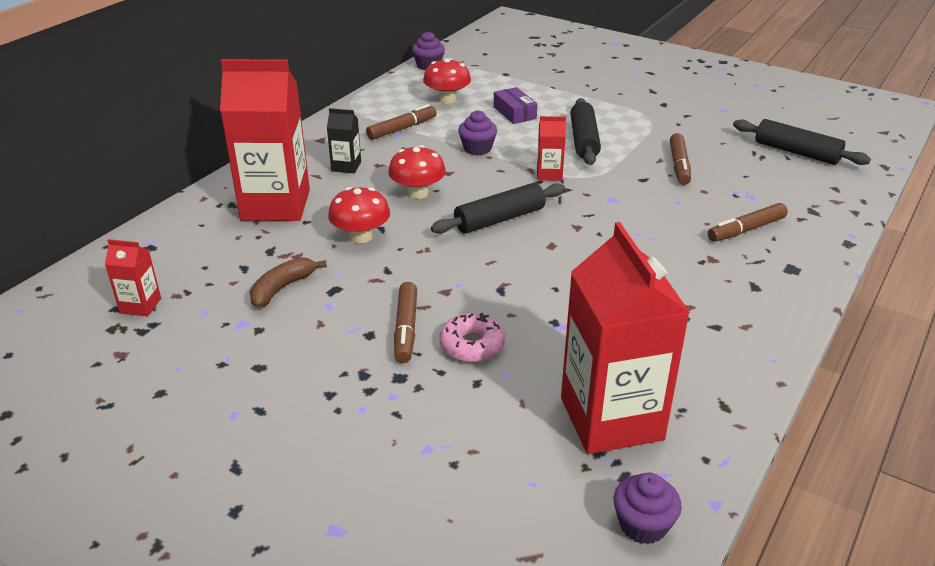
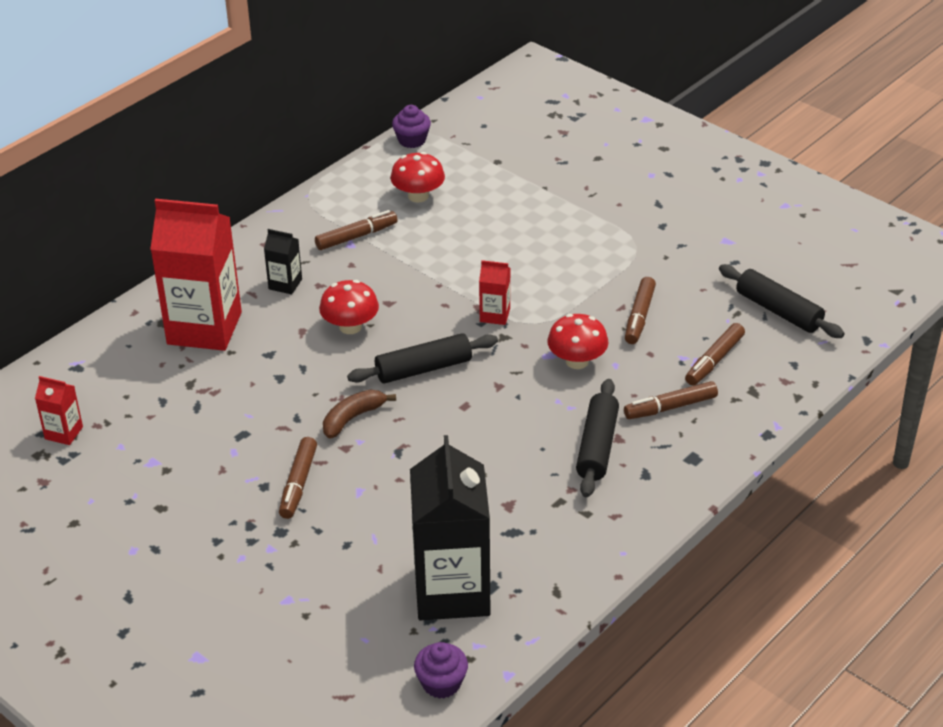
camera: 10 degrees right, 5 degrees up
brown banana [250,257,327,308] -> brown banana moved to [323,390,396,438]
red mushroom [328,187,390,243] -> red mushroom moved to [547,314,609,369]
pink donut [439,313,505,363] -> none
purple cupcake [458,110,497,155] -> none
purple box [494,87,537,124] -> none
red carton [561,222,690,454] -> black carton [410,435,490,620]
black rolling pin [570,98,601,165] -> black rolling pin moved to [576,379,619,497]
none -> brown marker [685,323,745,386]

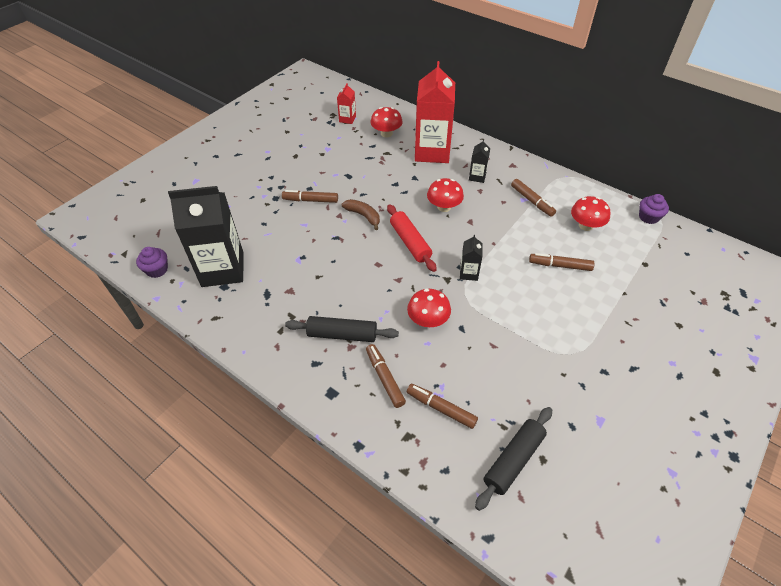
camera: 85 degrees right, 10 degrees up
black rolling pin [347,333,498,383] -> red rolling pin [387,204,437,272]
red carton [479,260,510,325] -> black carton [460,235,483,281]
brown marker [625,277,656,344] -> brown marker moved to [529,253,594,271]
none -> red mushroom [371,107,403,137]

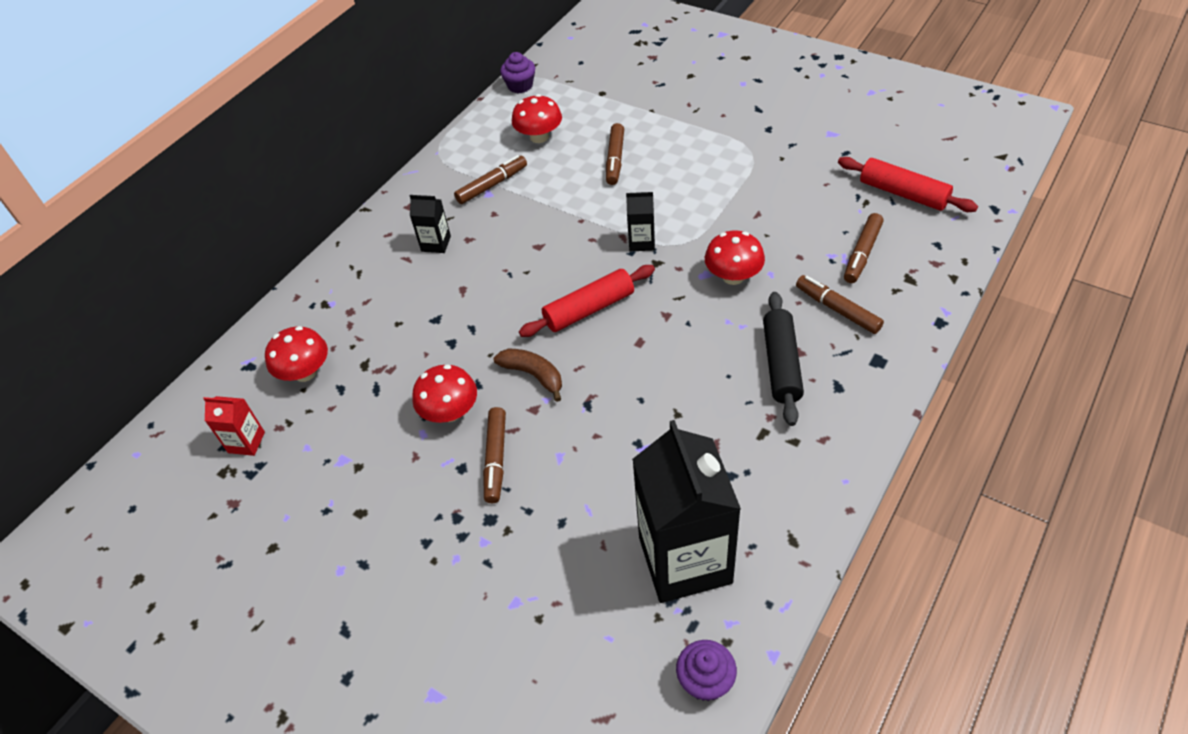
camera: 90 degrees left, 0 degrees up
brown banana [342,199,380,230] -> brown banana turned 90 degrees clockwise [493,348,562,402]
brown marker [366,344,406,408] -> brown marker turned 75 degrees clockwise [796,275,884,334]
red carton [415,61,455,163] -> none
red mushroom [427,178,464,212] -> red mushroom moved to [412,364,477,423]
black rolling pin [475,407,552,511] -> red rolling pin [838,157,978,212]

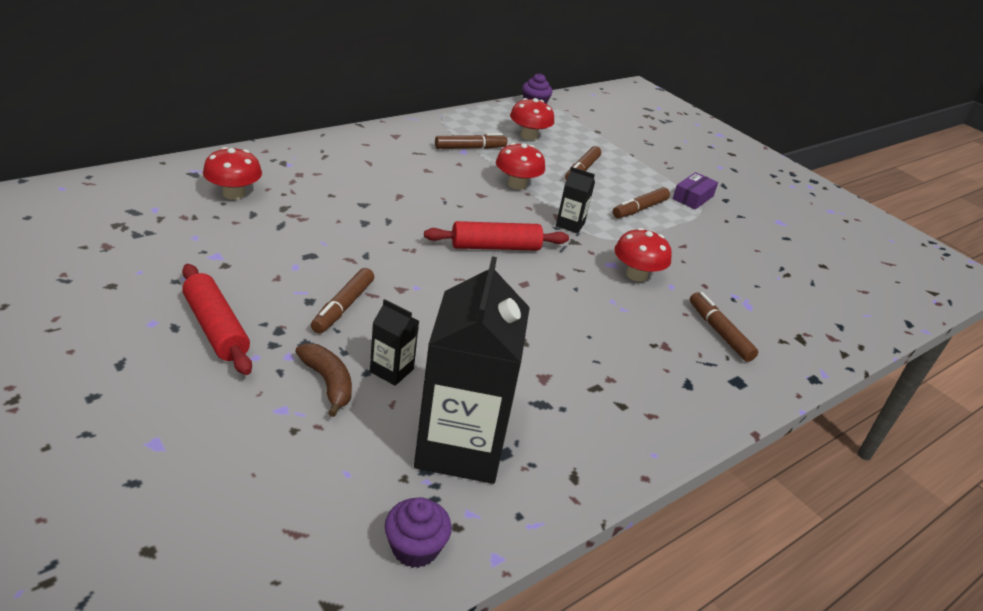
camera: 10 degrees right, 15 degrees down
red carton [203,396,265,456] -> none
black carton [410,195,451,253] -> black carton moved to [370,299,419,386]
red mushroom [412,364,477,423] -> red mushroom moved to [496,143,545,190]
brown banana [493,348,562,402] -> brown banana moved to [295,343,352,417]
black rolling pin [763,292,804,426] -> none
red rolling pin [838,157,978,212] -> red rolling pin moved to [182,264,252,375]
brown marker [844,213,884,283] -> brown marker moved to [613,187,670,218]
none -> purple box [672,172,718,210]

